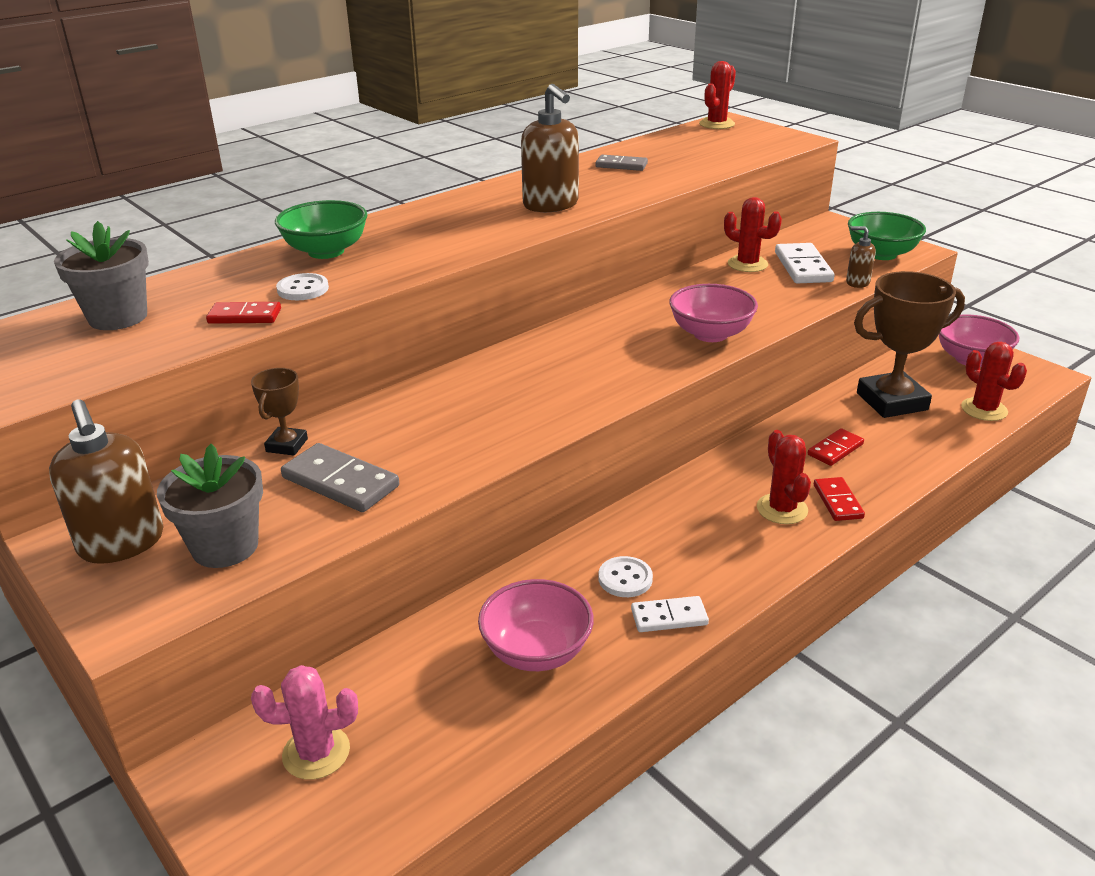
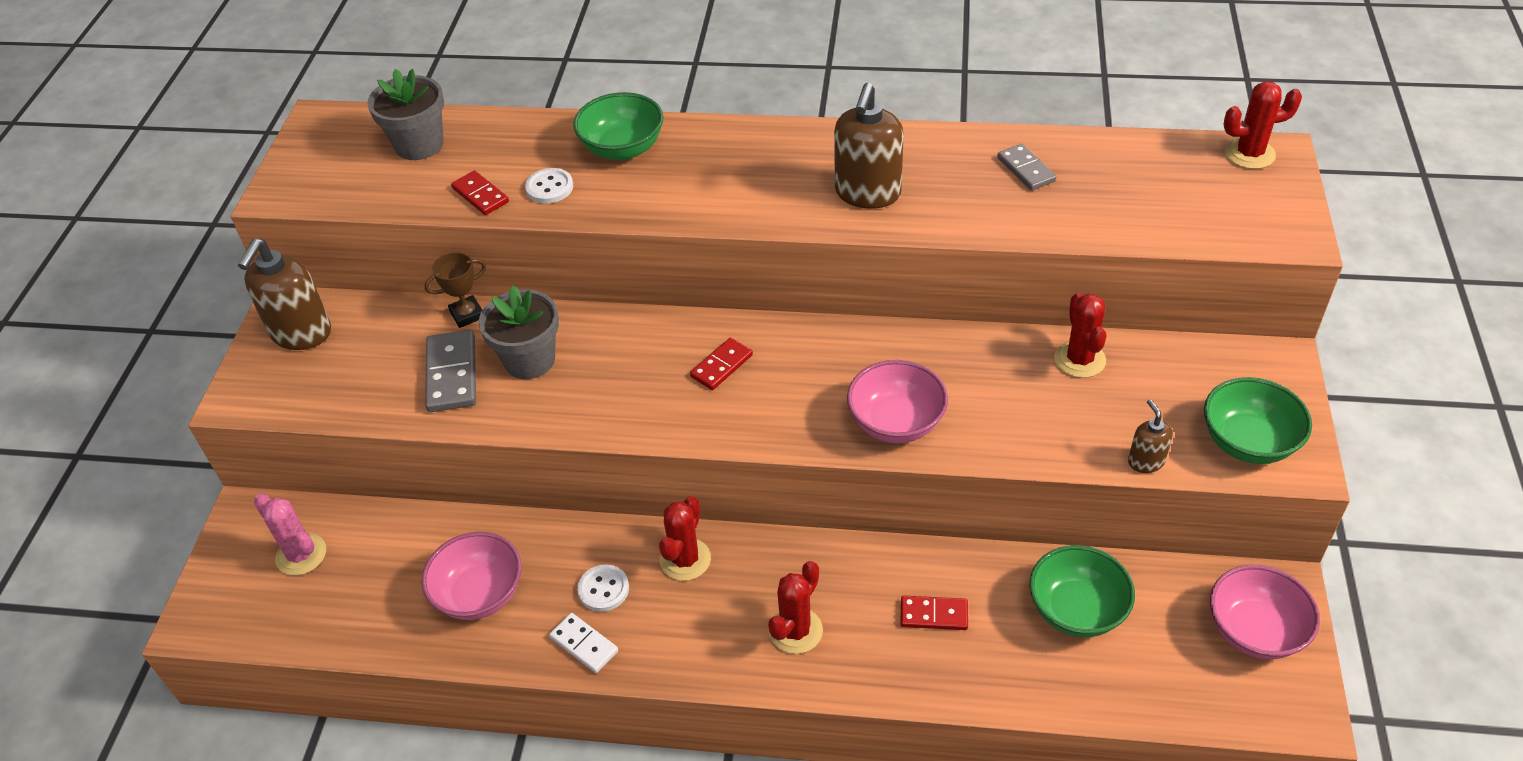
camera: 50 degrees right, 15 degrees up
grey flower pot [157,444,263,568] -> grey flower pot moved to [479,286,559,379]
white domino [775,243,834,284] -> none
red domino [814,477,865,521] -> red domino moved to [690,338,753,390]
brown trophy [854,271,965,418] -> green bowl [1029,545,1135,637]
red cactus [961,342,1027,421] -> red cactus moved to [659,496,711,581]

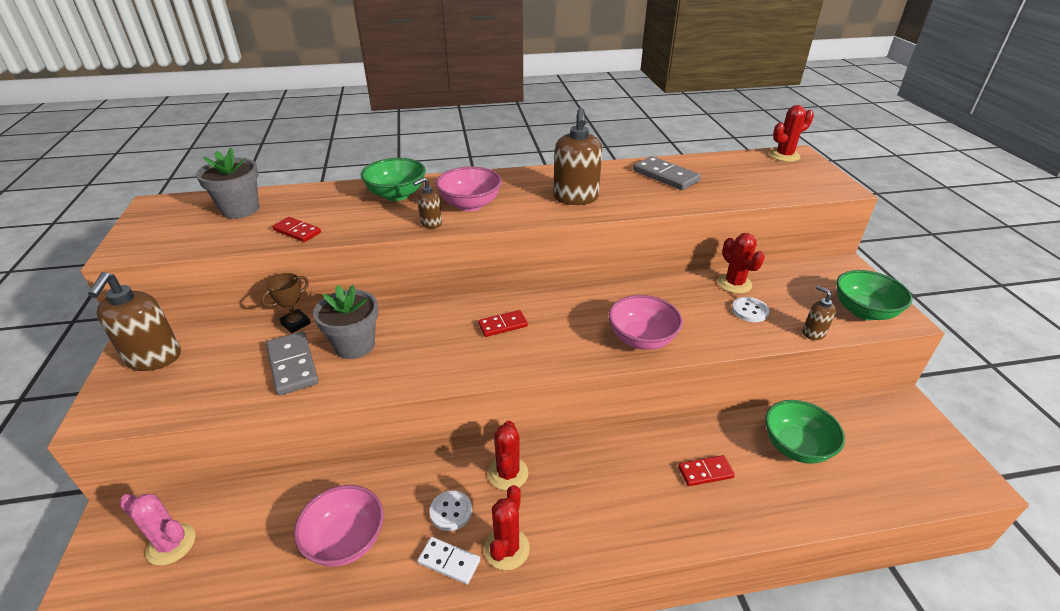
camera: 20 degrees left, 10 degrees down
white button [525,168,573,203] -> white button moved to [732,297,769,322]
red domino [690,338,753,390] -> red domino turned 45 degrees clockwise [478,310,528,337]
red cactus [768,561,823,654] -> red cactus moved to [484,485,530,570]
grey domino [997,144,1056,191] -> grey domino [633,156,701,190], size x1.57
pink bowl [1210,565,1320,659] -> pink bowl moved to [436,166,502,211]
none -> brown soap dispenser [413,177,442,229]

